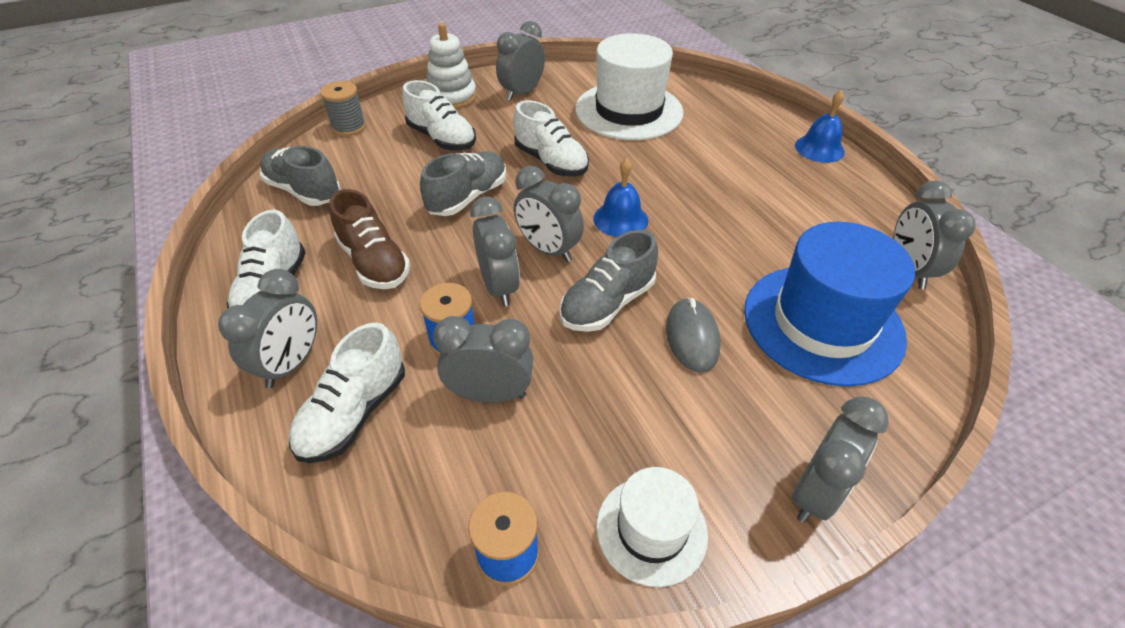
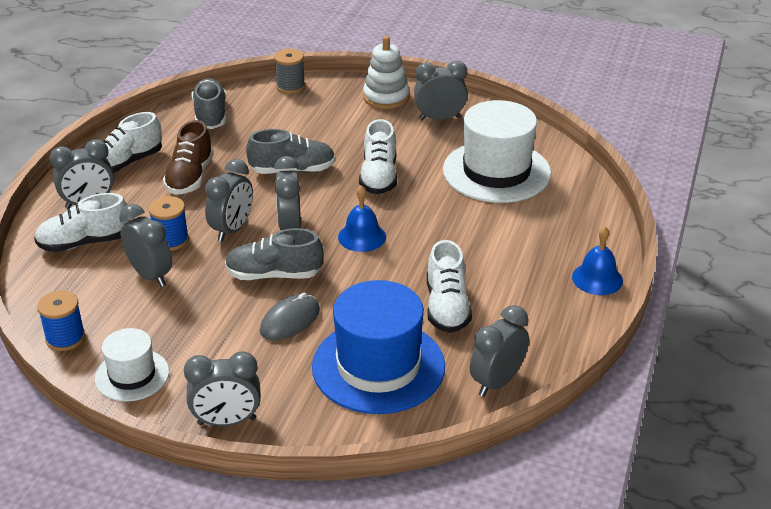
camera: 45 degrees right, 10 degrees down
white shoe [402,80,476,150] -> white shoe moved to [427,240,472,333]

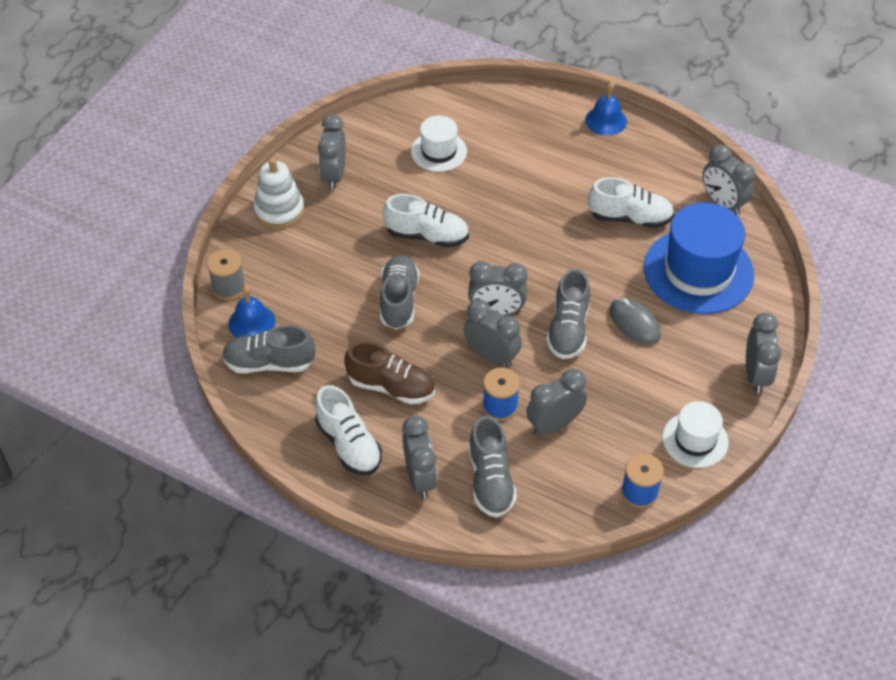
camera: 80 degrees left, 15 degrees up
white shoe [34,193,130,252] -> grey shoe [468,416,517,518]
blue bell [338,185,386,252] -> blue bell moved to [228,284,275,338]
white hat [443,100,551,203] -> white hat [411,116,467,172], size x0.55

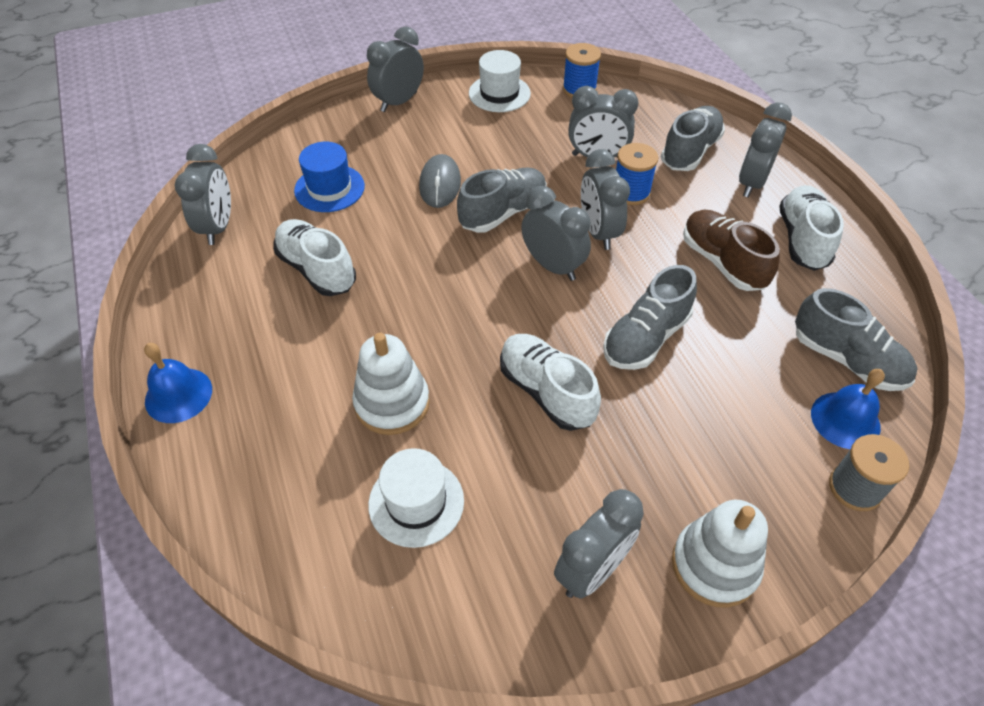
camera: 140 degrees left, 0 degrees up
blue hat [644,203,754,314] -> blue hat [294,142,365,212], size x0.55
none -> white stacking toy [352,333,430,435]

